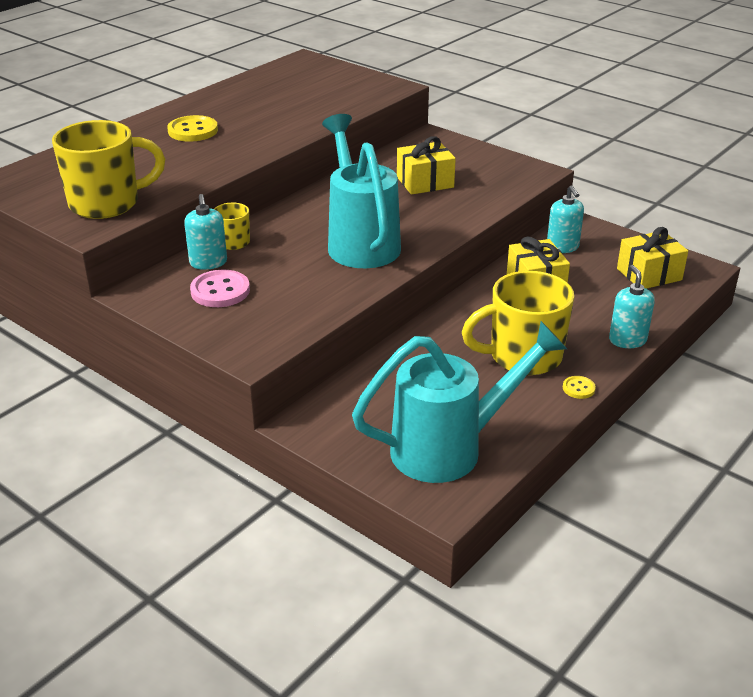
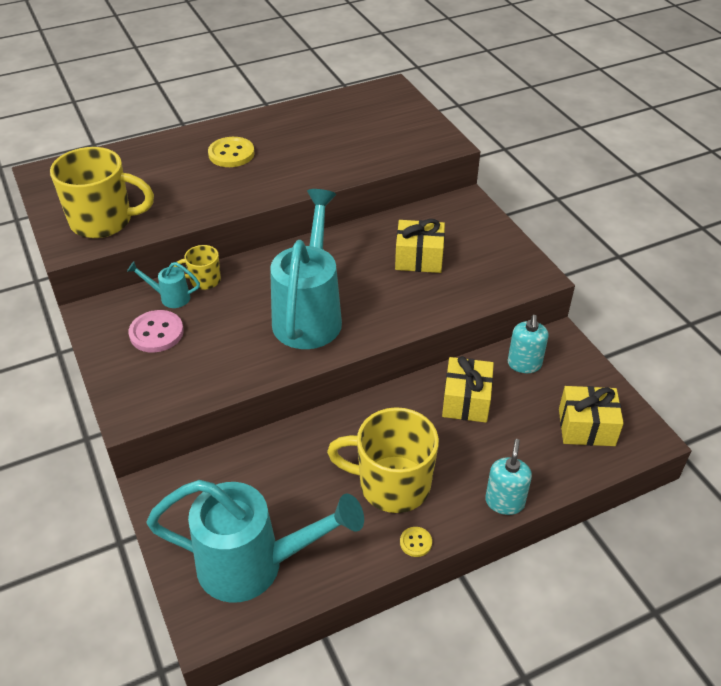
camera: 25 degrees right, 10 degrees up
turquoise soap dispenser [184,194,227,270] -> turquoise watering can [127,262,200,308]

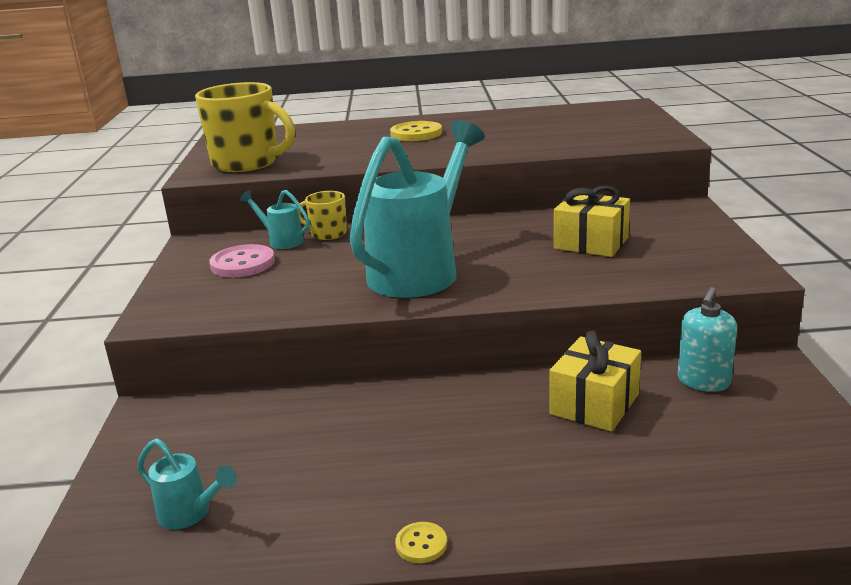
camera: 25 degrees right, 20 degrees down
turquoise watering can [146,480,364,603] -> turquoise watering can [137,438,237,529], size x0.42
yellow mug [327,407,439,513] -> none
turquoise soap dispenser [485,439,532,515] -> none
yellow gift [559,386,624,446] -> none

